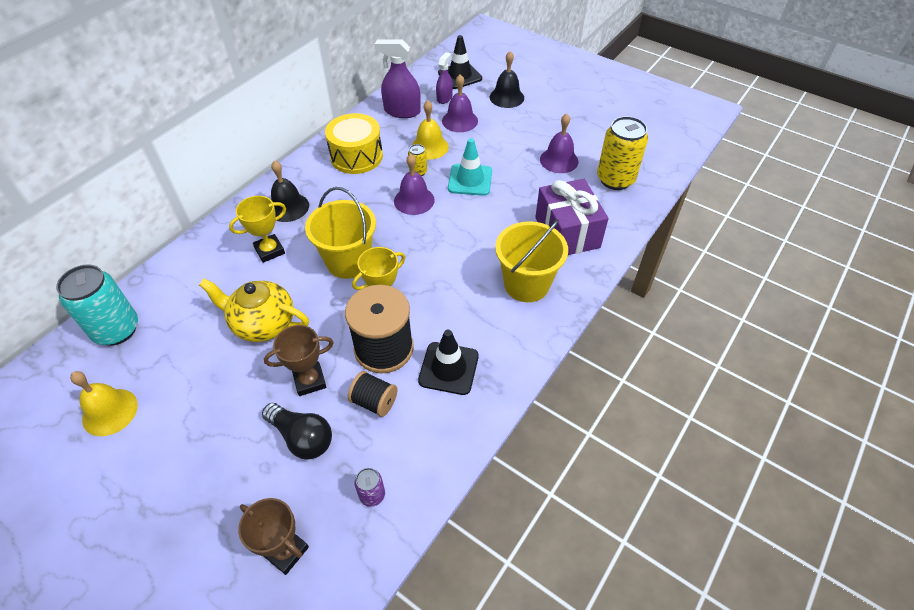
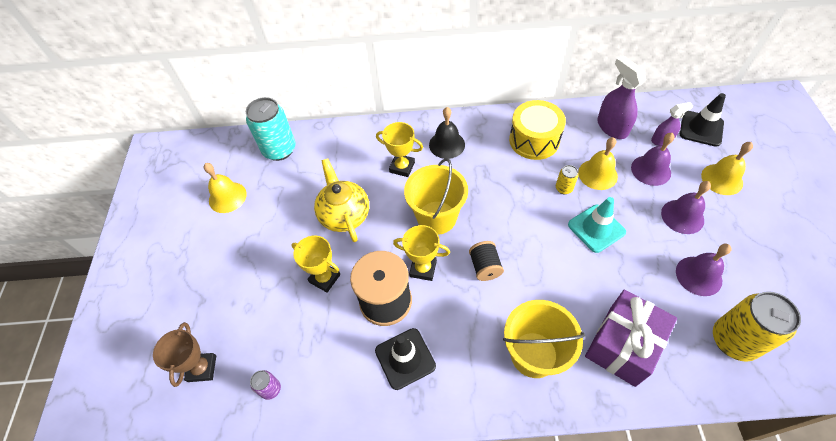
camera: 55 degrees right, 5 degrees up
black light bulb [262,403,332,460] -> none
brown trophy [264,325,334,396] -> yellow trophy [291,235,340,293]
black spool [348,371,398,417] -> black spool moved to [469,241,504,281]
purple bell [394,154,435,215] -> purple bell moved to [661,181,711,234]
black bell [490,51,524,108] -> yellow bell [701,142,753,195]

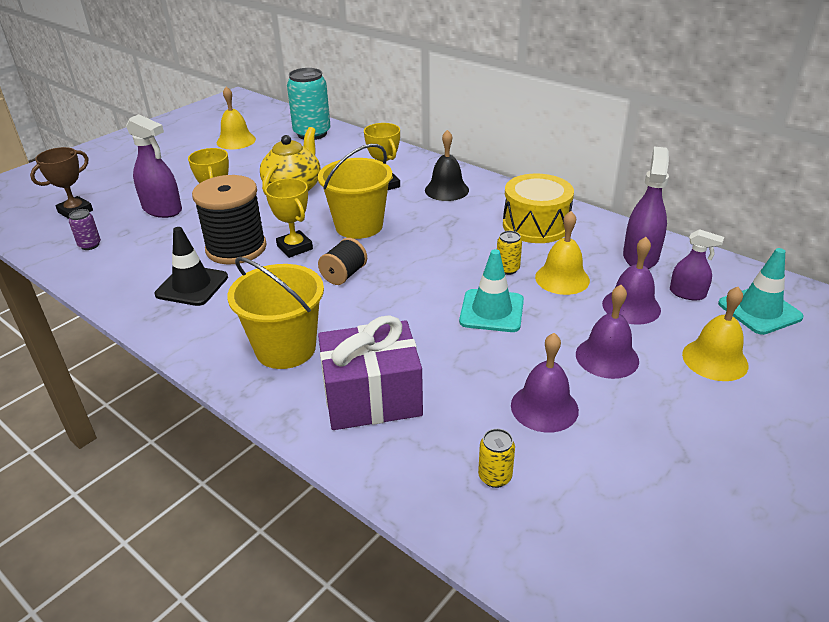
camera: 40 degrees right, 20 degrees down
black traffic cone [680,93,726,147] -> turquoise traffic cone [718,248,804,335]
yellow can [713,291,801,362] -> yellow can [478,429,515,488], size x0.46
none -> purple spray bottle [126,114,182,218]

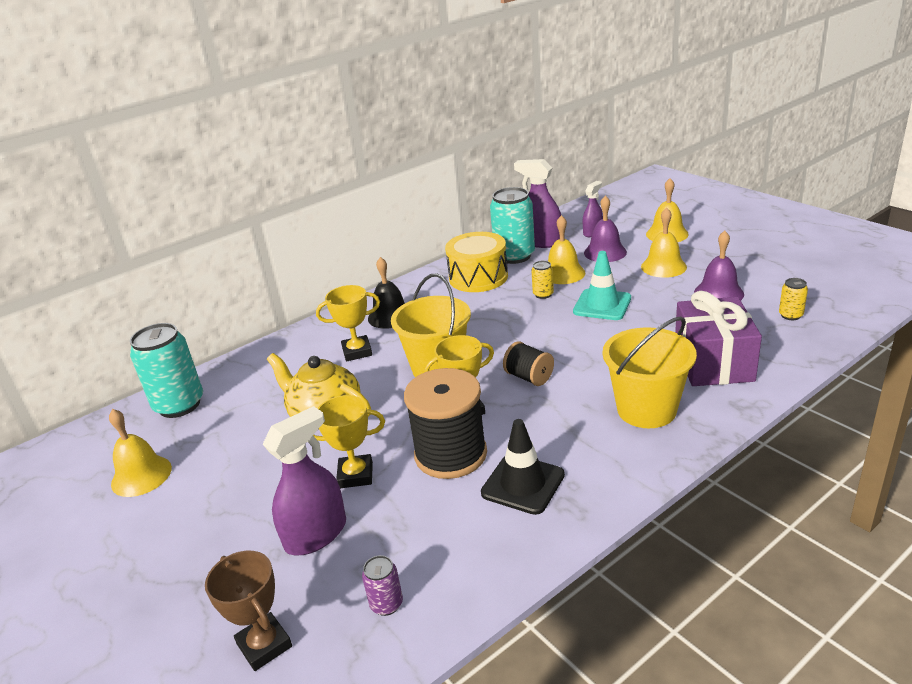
camera: 75 degrees left, 5 degrees down
purple bell [576,285,639,379] -> yellow bell [641,207,687,278]
turquoise traffic cone [718,248,804,335] -> none
none -> turquoise can [490,187,535,264]

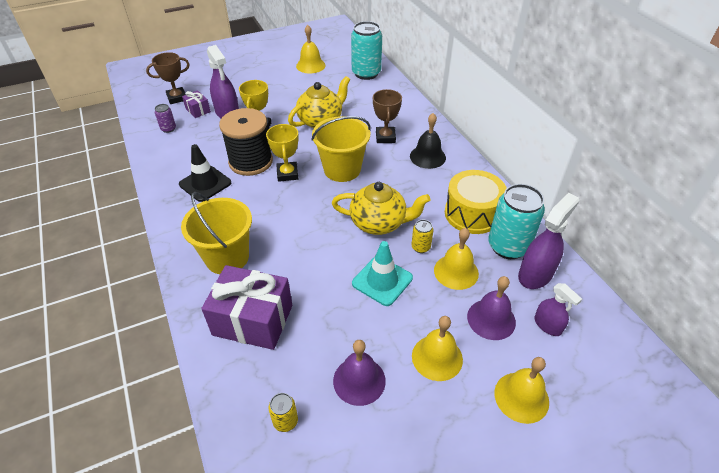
camera: 100 degrees right, 15 degrees up
yellow trophy [316,285,380,361] -> brown trophy [373,89,402,143]
black spool [503,341,554,386] -> none
none -> purple gift [182,90,211,118]
none -> yellow teapot [332,182,430,235]

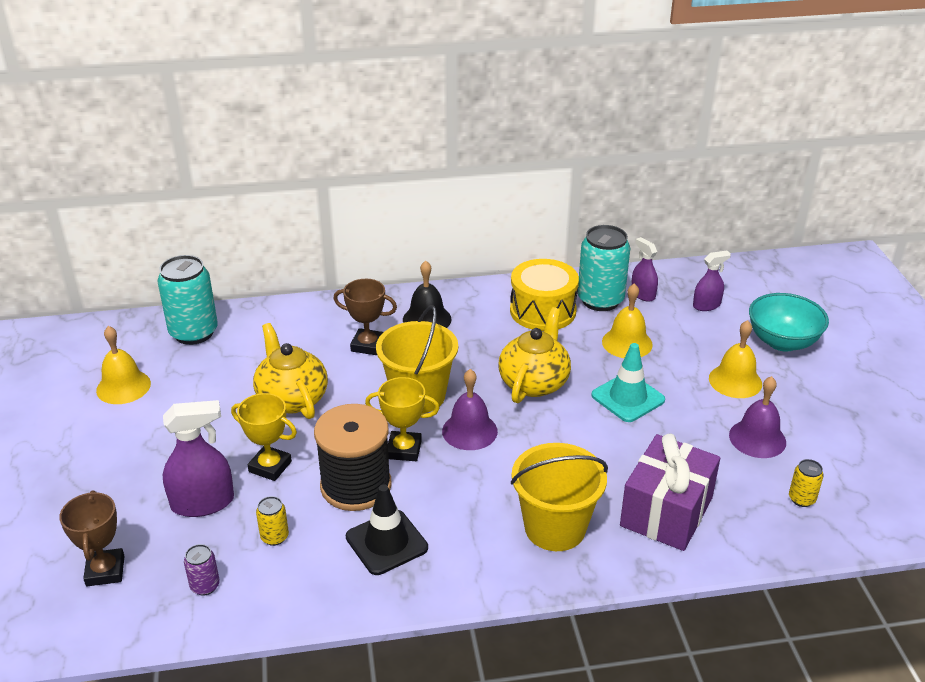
camera: 75 degrees left, 10 degrees down
purple gift [182,90,211,118] -> none
yellow can [412,220,433,253] -> yellow can moved to [256,496,289,546]
purple bell [467,276,516,340] -> purple bell moved to [442,369,498,450]
yellow bell [494,357,549,424] -> turquoise bowl [749,293,829,351]
purple spray bottle [518,193,579,289] -> purple spray bottle [631,237,658,302], size x0.61

